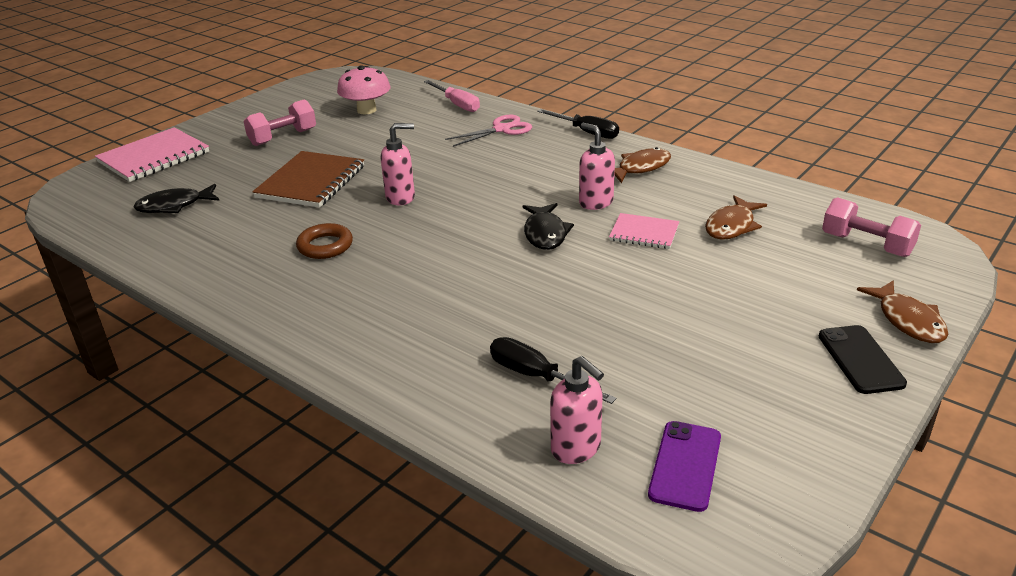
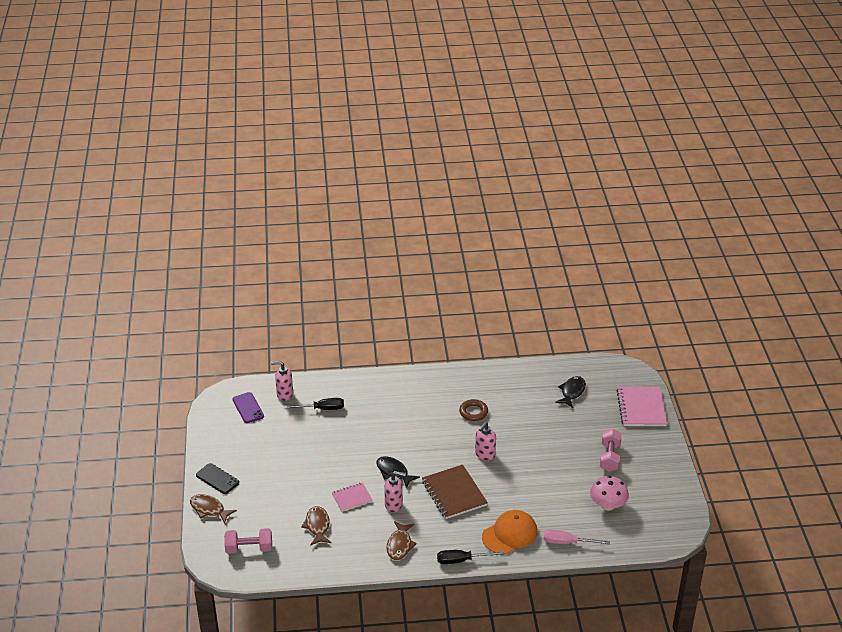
camera: 135 degrees right, 5 degrees up
brown notebook [252,151,364,208] -> brown notebook moved to [422,465,488,519]
pink scissors [445,115,532,147] -> orange cap [482,510,537,554]

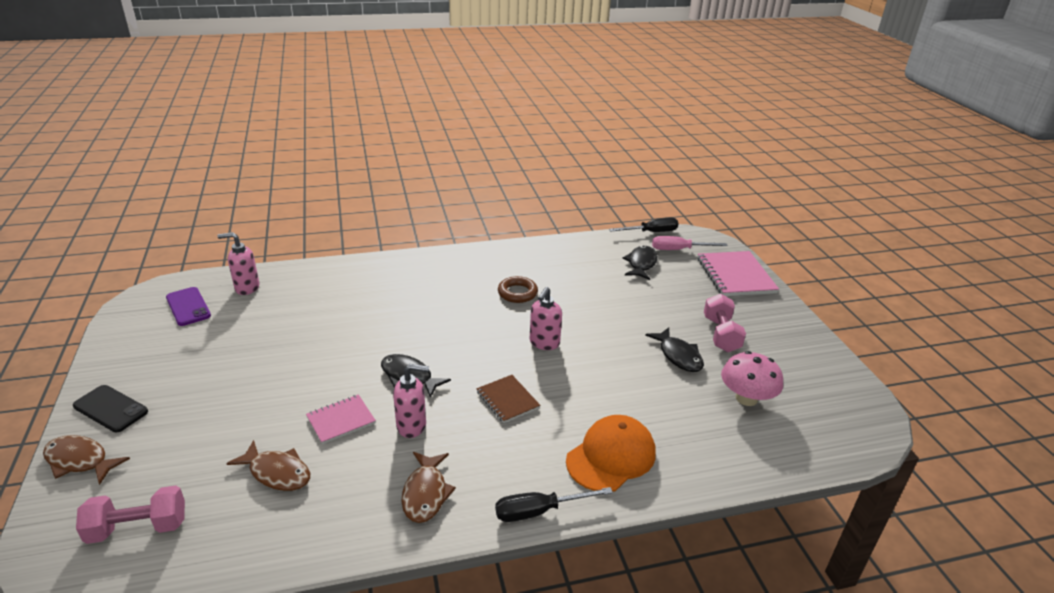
camera: 10 degrees left, 5 degrees down
black screwdriver [284,398,344,410] -> black screwdriver moved to [609,217,679,232]
brown fish [301,506,331,546] -> brown fish turned 135 degrees clockwise [226,440,310,491]
brown notebook [422,465,488,519] -> brown notebook [476,375,540,423], size x0.58
pink screwdriver [544,530,610,544] -> pink screwdriver moved to [652,236,728,250]
none -> black fish [645,327,704,372]

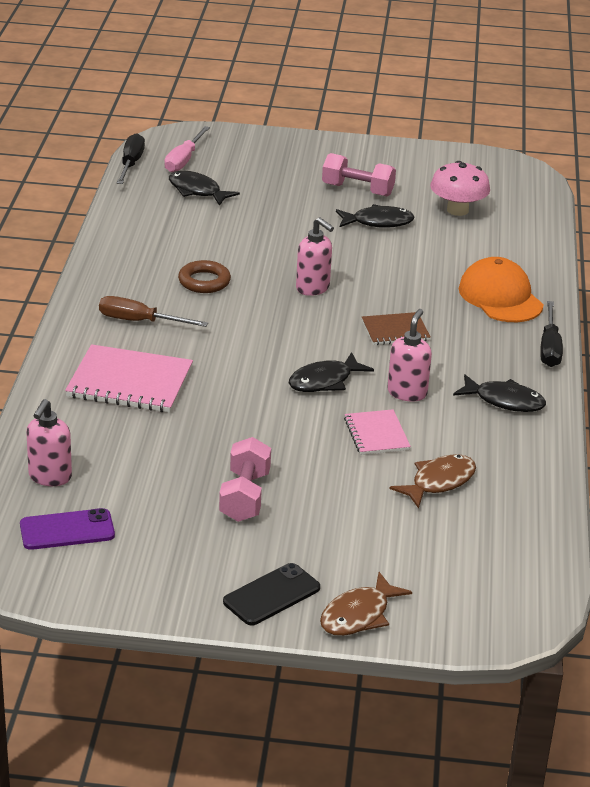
camera: 70 degrees left, 0 degrees up
pink dumbbell [76,486,185,544] -> pink dumbbell moved to [219,437,271,522]
brown fish [402,452,456,523] -> black fish [453,374,546,412]
pink notebook [698,251,779,296] -> pink notebook moved to [65,344,193,413]
none -> brown screwdriver [99,296,208,327]

